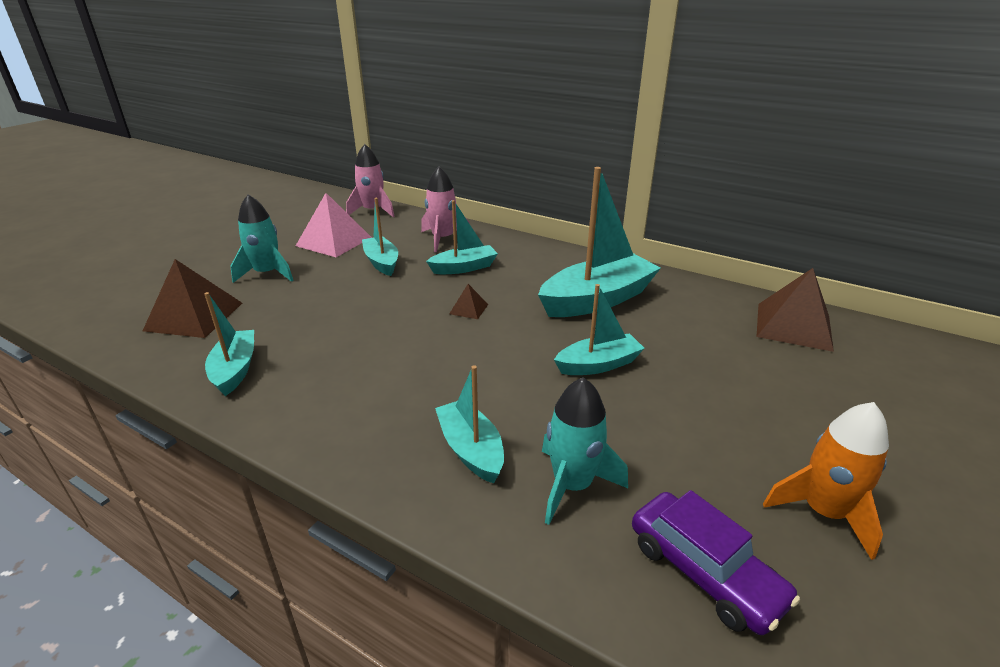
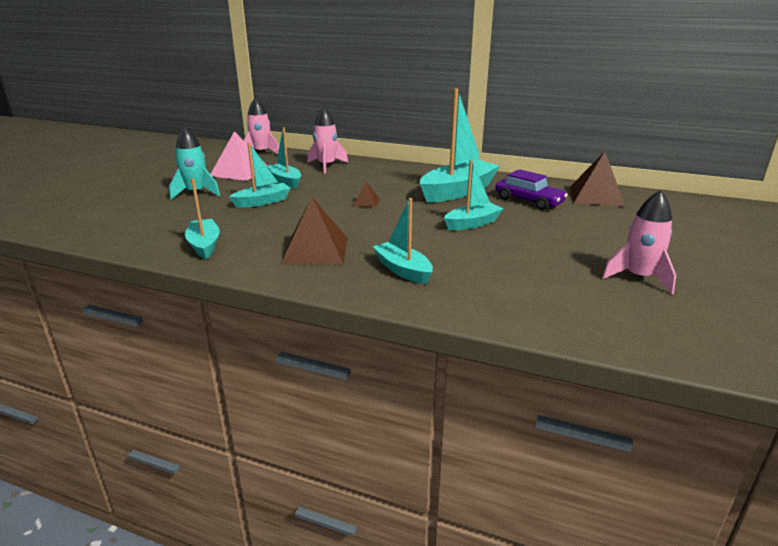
camera: 10 degrees left, 5 degrees down
brown pyramid [143,259,242,338] -> brown pyramid moved to [281,197,347,264]
turquoise boat [426,200,498,274] -> turquoise boat moved to [229,143,290,208]
turquoise rocket [542,377,628,525] -> none
purple car [632,490,800,635] -> purple car moved to [496,169,568,210]
orange rocket [763,402,889,560] -> pink rocket [602,190,676,294]

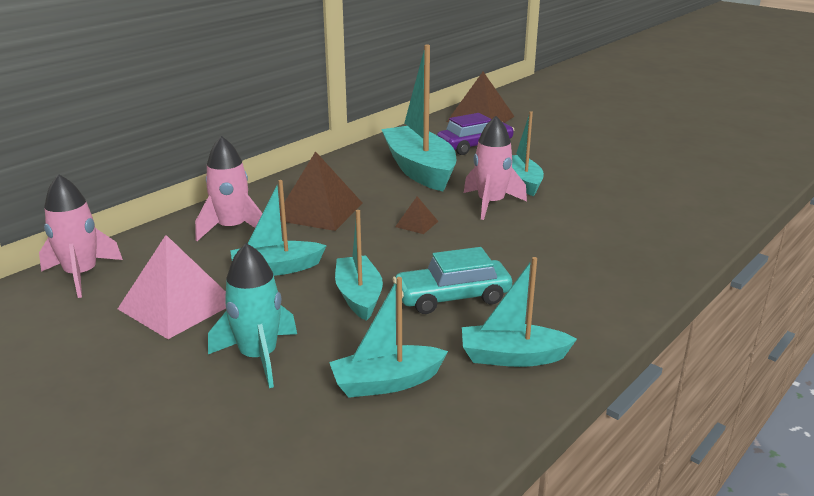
camera: 70 degrees left, 0 degrees up
brown pyramid [281,197,347,264] -> brown pyramid moved to [280,151,362,231]
turquoise boat [373,198,433,284] -> turquoise boat moved to [329,277,448,398]
pink rocket [602,190,676,294] -> pink rocket moved to [464,116,527,220]
none -> turquoise car [393,247,512,314]

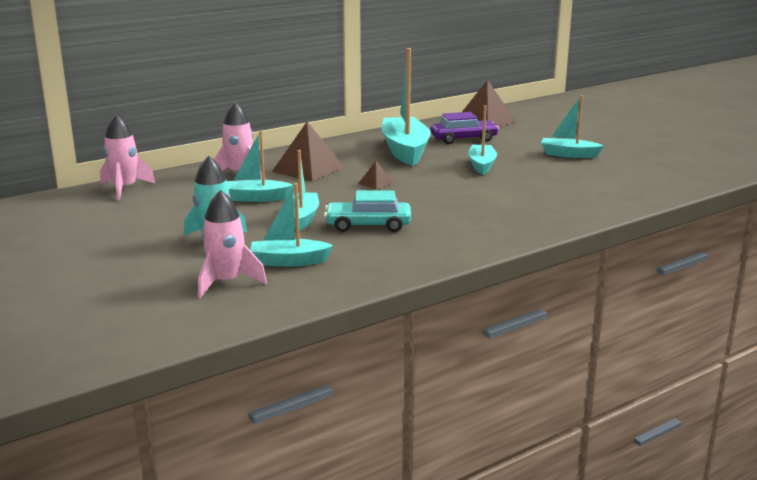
camera: 15 degrees right, 5 degrees down
pink pyramid [118,235,226,339] -> none
turquoise boat [462,257,577,367] -> turquoise boat moved to [541,95,604,158]
pink rocket [464,116,527,220] -> pink rocket moved to [198,190,267,298]

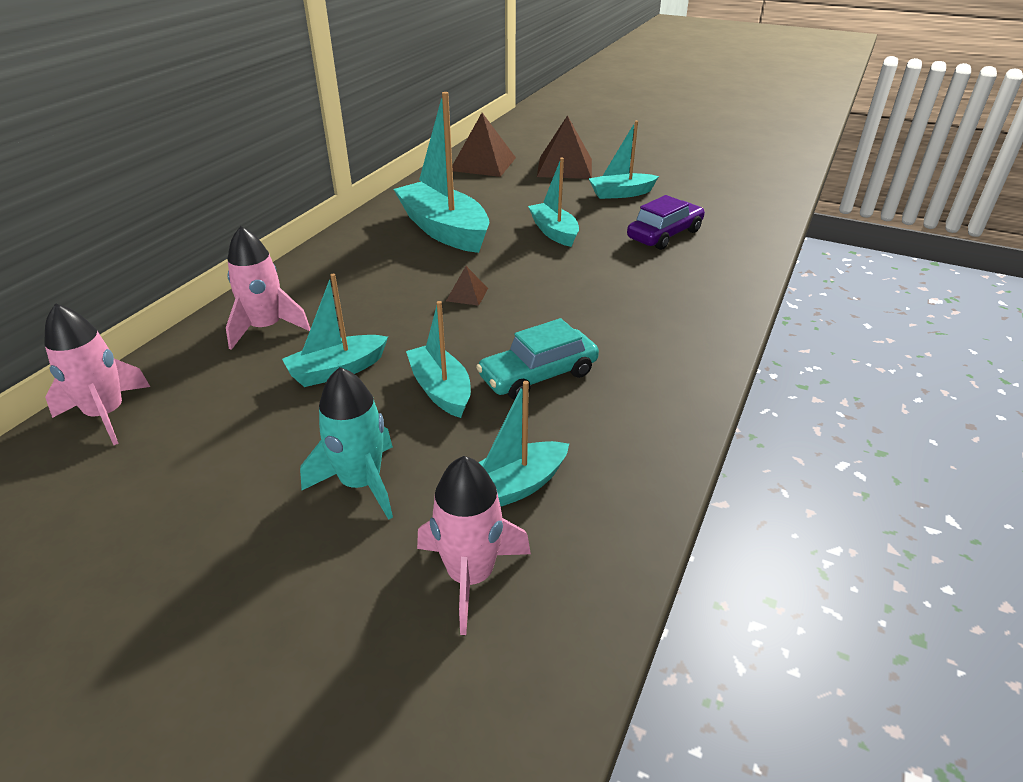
camera: 30 degrees left, 15 degrees up
brown pyramid [272,122,345,182] -> brown pyramid moved to [537,115,592,179]
purple car [431,112,499,144] -> purple car moved to [627,195,705,250]

